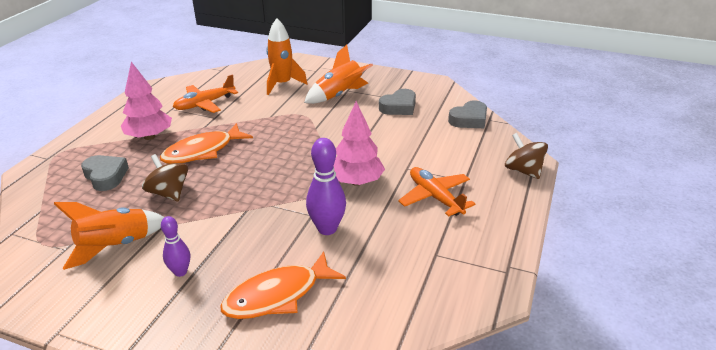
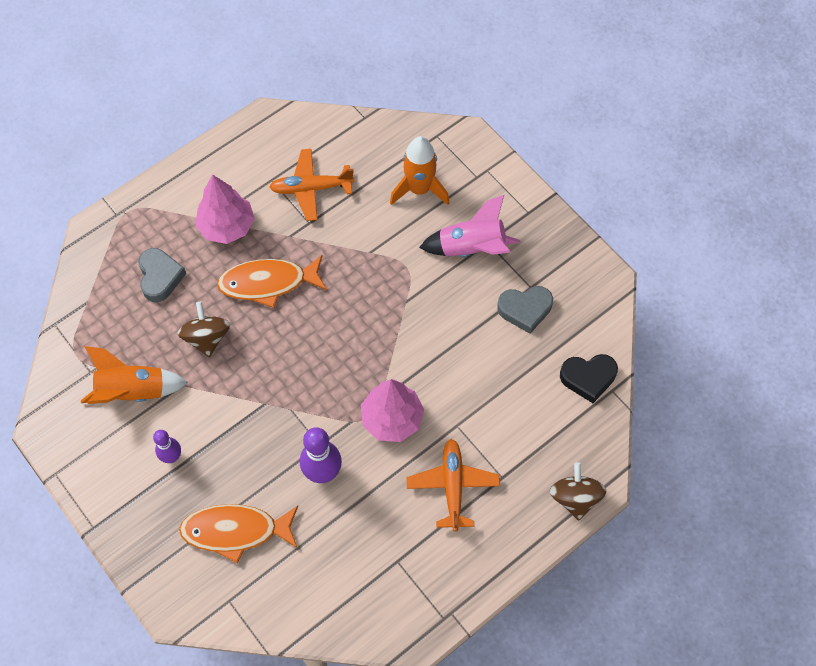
camera: 30 degrees right, 30 degrees up
orange rocket [304,45,373,104] -> pink rocket [419,195,520,257]
grey heart [448,100,487,128] -> black heart [560,354,618,403]

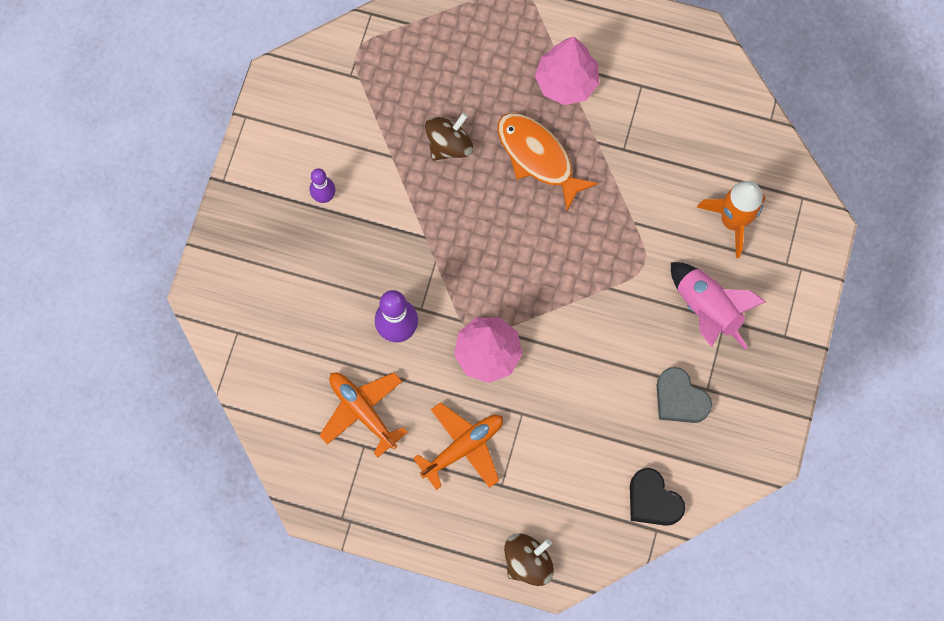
camera: 55 degrees right, 10 degrees up
orange rocket [81,346,188,404] -> none
grey heart [138,248,186,302] -> none
orange fish [179,504,298,563] -> none
orange plane [269,149,354,221] -> orange plane moved to [319,372,408,458]

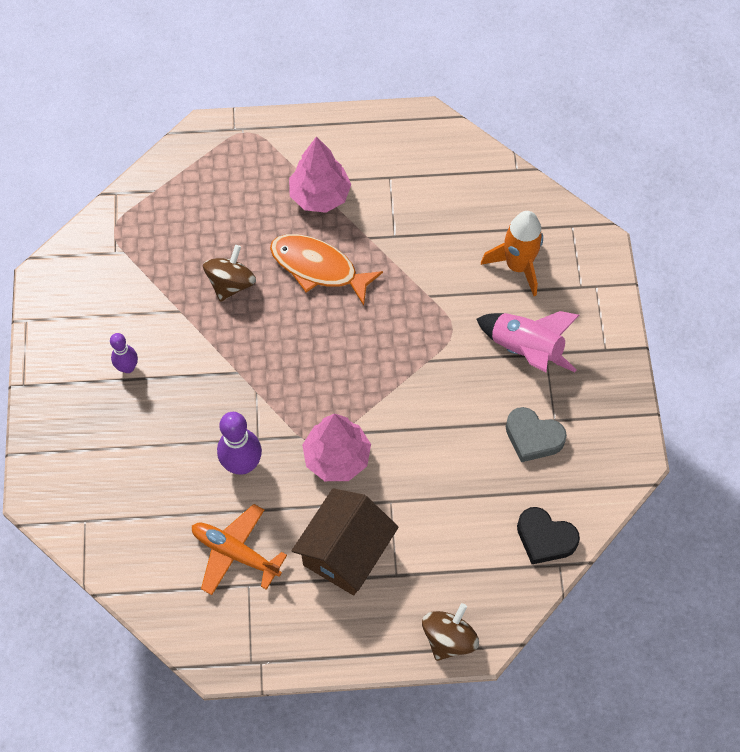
camera: 20 degrees left, 10 degrees down
orange plane [413,402,503,490] -> brown house [292,488,399,596]

